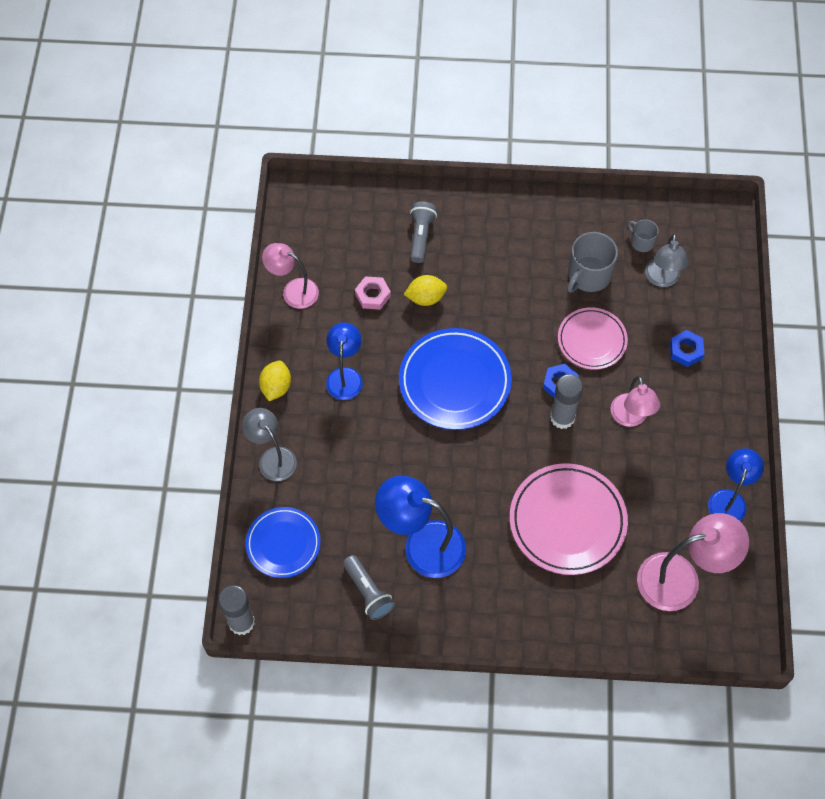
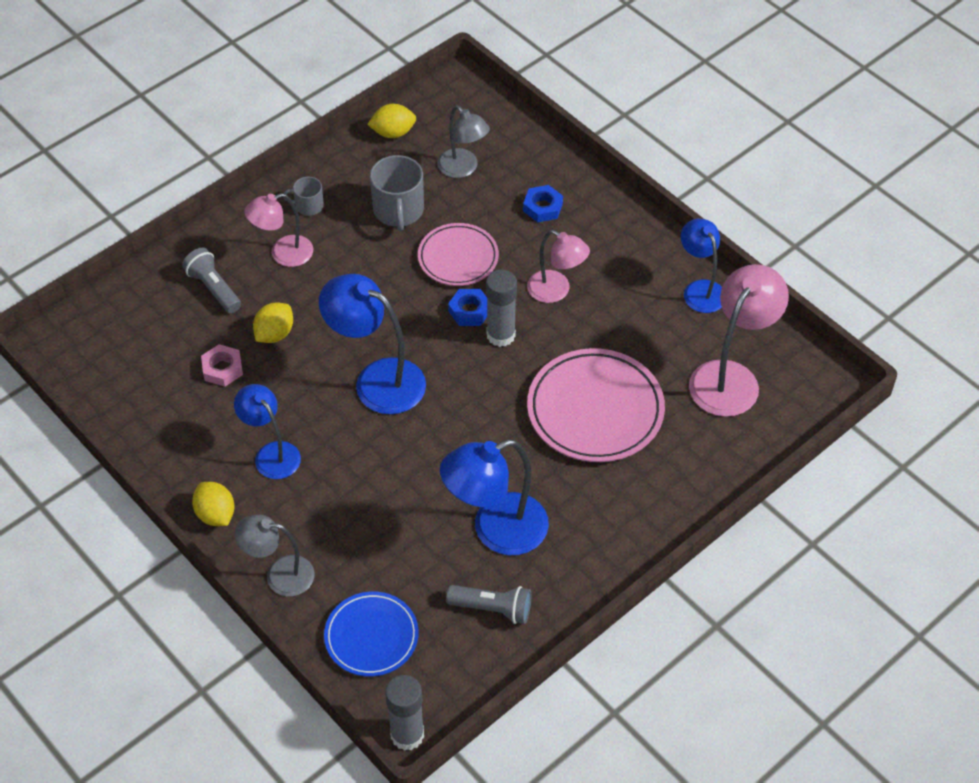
camera: 45 degrees left, 10 degrees down
pink lamp [262,243,319,309] -> pink lamp moved to [245,193,313,267]
blue plate [399,328,512,430] -> blue lamp [319,274,426,414]
grey mug [628,219,659,252] -> grey mug moved to [283,177,324,216]
none -> yellow lemon [367,104,416,138]

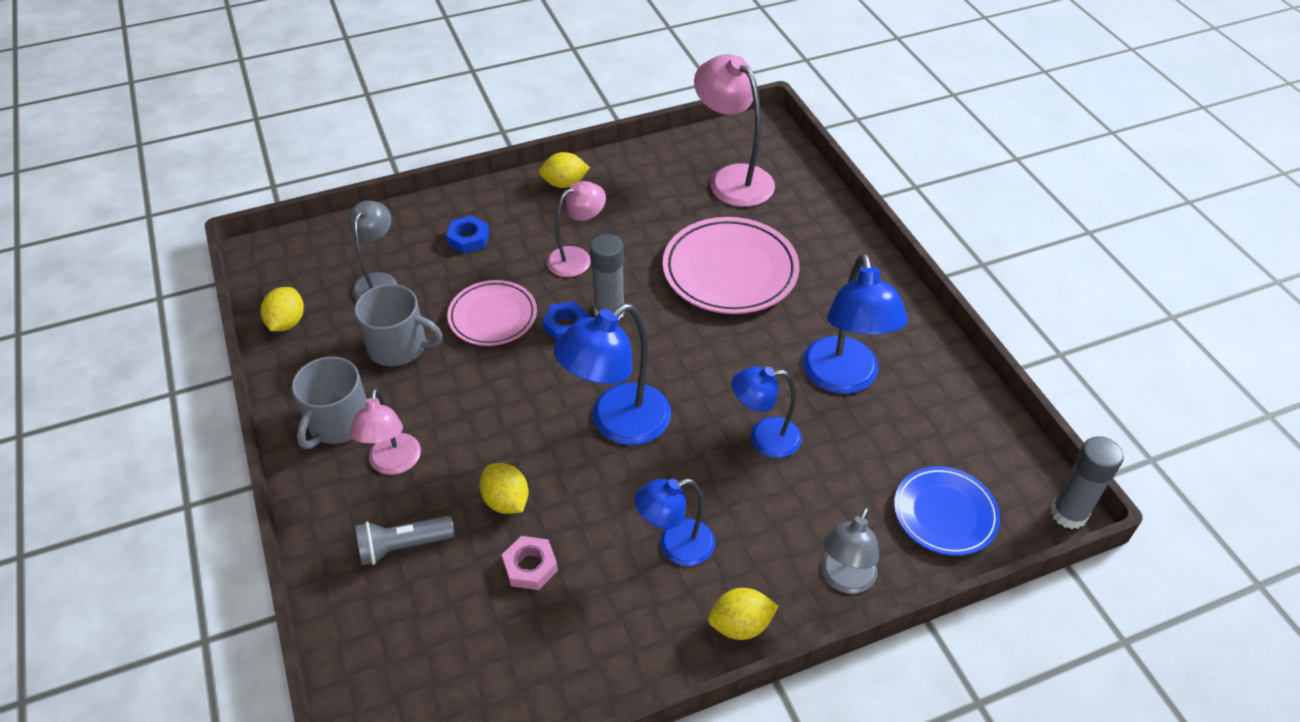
camera: 70 degrees left, 5 degrees down
grey mug [283,177,324,216] -> grey mug [292,356,367,449], size x1.81
grey lamp [438,105,490,178] -> grey lamp turned 60 degrees counterclockwise [349,201,397,300]
grey flashlight [446,585,531,624] -> none
blue lamp [681,219,722,313] -> blue lamp moved to [732,366,802,458]
none -> yellow lemon [539,152,590,188]

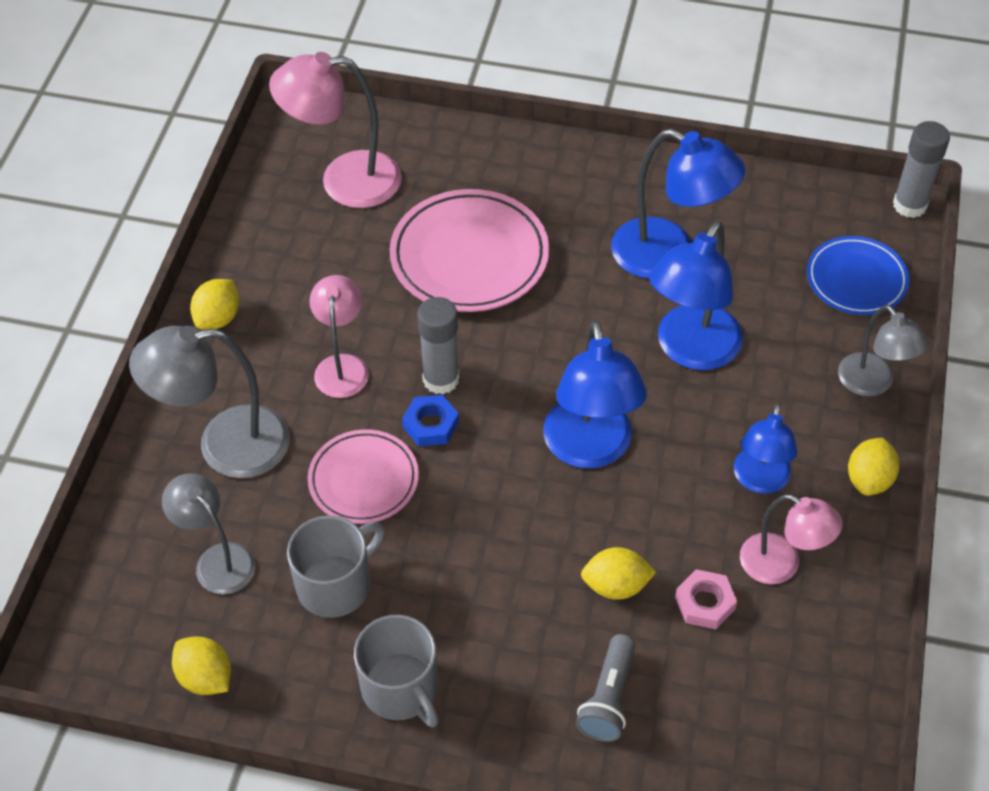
camera: 55 degrees left, 5 degrees up
pink lamp [350,388,421,475] -> pink lamp moved to [740,494,843,584]
blue nut [446,215,489,254] -> grey lamp [129,326,290,478]
blue lamp [732,366,802,458] -> blue lamp [649,221,743,370], size x1.58

